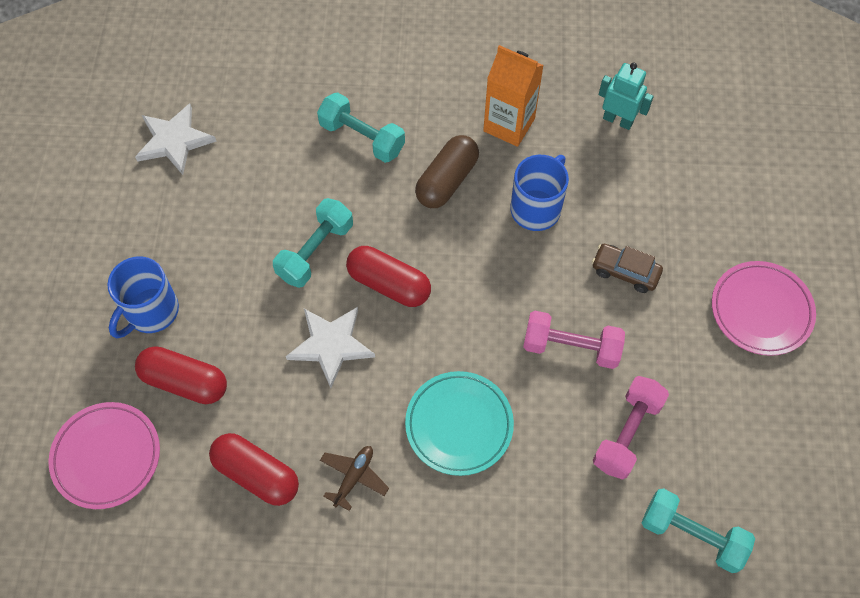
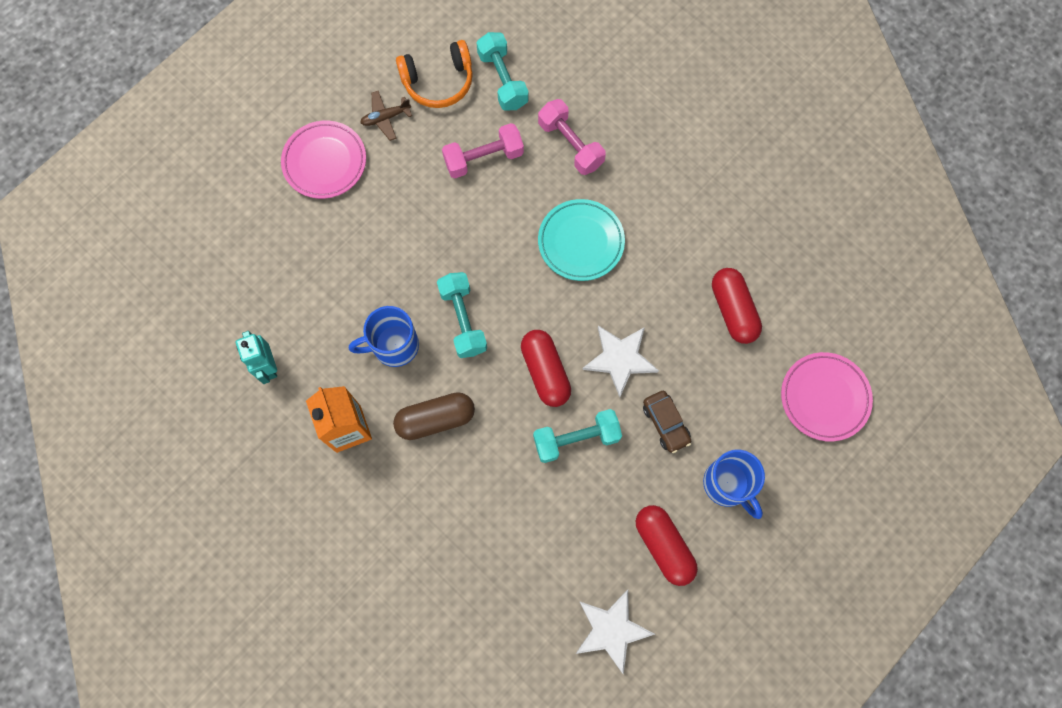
camera: 140 degrees left, 10 degrees up
blue mug [107,257,179,338] -> blue mug turned 75 degrees clockwise [703,450,765,519]
red capsule [135,346,227,404] -> red capsule moved to [636,505,698,586]
turquoise dumbbell [317,92,405,163] -> turquoise dumbbell moved to [437,272,487,358]
brown plane [320,446,389,511] -> brown plane moved to [360,91,412,141]
pink dumbbell [523,311,625,369] -> pink dumbbell moved to [538,99,606,175]
brown car [592,244,663,293] -> brown car moved to [643,391,691,453]
none -> orange headphones [396,40,473,108]

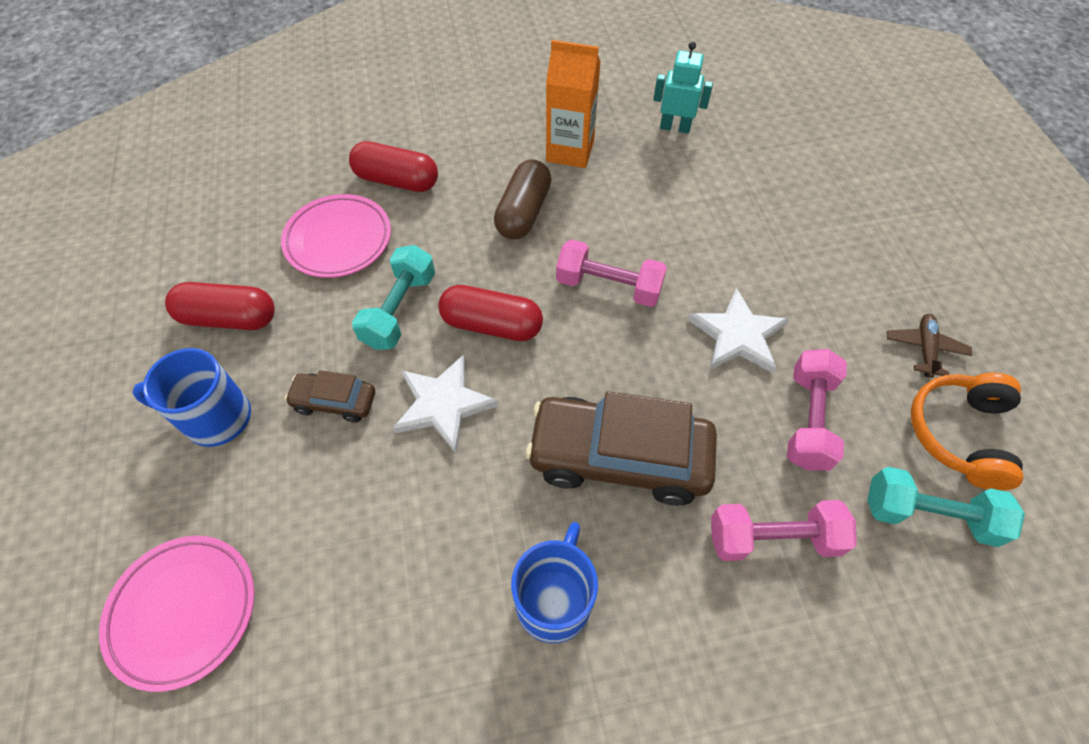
camera: 125 degrees right, 15 degrees down
pink plate [281,121,366,199] -> pink plate moved to [281,194,391,278]
blue mug [349,306,419,367] -> blue mug moved to [511,522,598,643]
turquoise dumbbell [437,272,487,358] -> pink dumbbell [556,239,667,307]
turquoise plate [538,199,625,281] -> brown car [525,391,717,506]
white star [576,590,655,674] -> white star moved to [688,287,789,373]
red capsule [712,268,762,344] -> red capsule moved to [349,141,438,192]

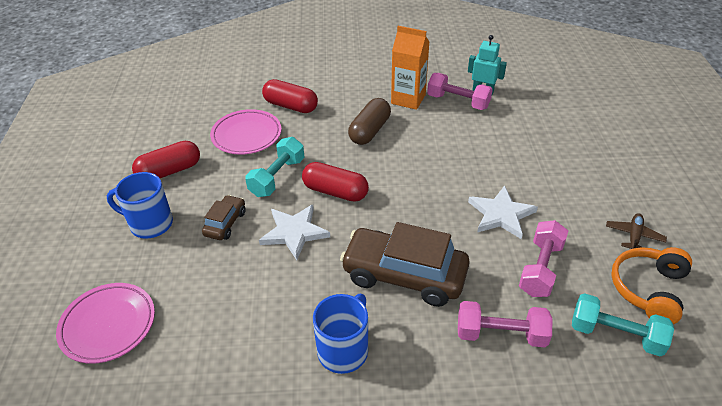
camera: 10 degrees right, 15 degrees down
red capsule [165,282,275,330] -> red capsule turned 45 degrees counterclockwise [132,141,200,178]
brown car [285,370,375,423] -> brown car turned 90 degrees clockwise [202,195,246,240]
pink dumbbell [556,239,667,307] -> pink dumbbell moved to [427,73,493,110]

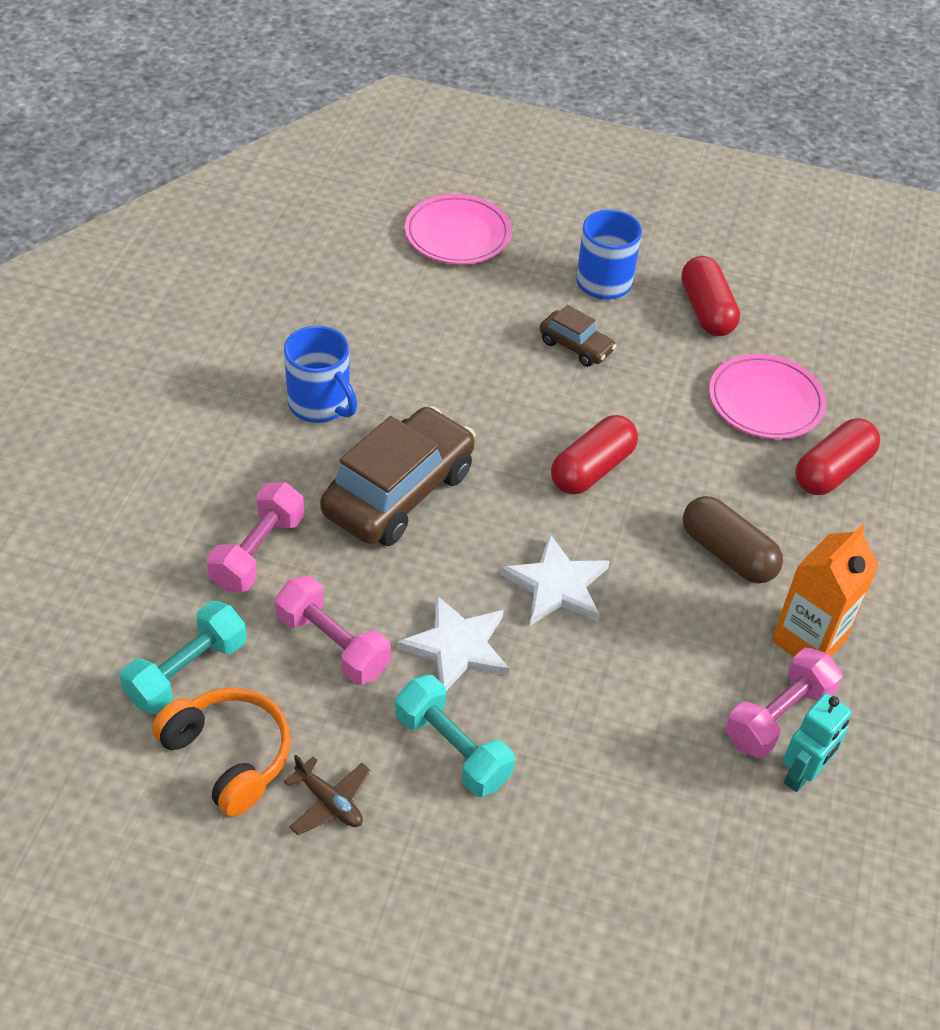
camera: 105 degrees right, 5 degrees up
turquoise dumbbell [245,137,304,197] -> turquoise dumbbell moved to [395,675,515,797]
white star [259,205,330,260] -> white star moved to [500,534,610,626]

